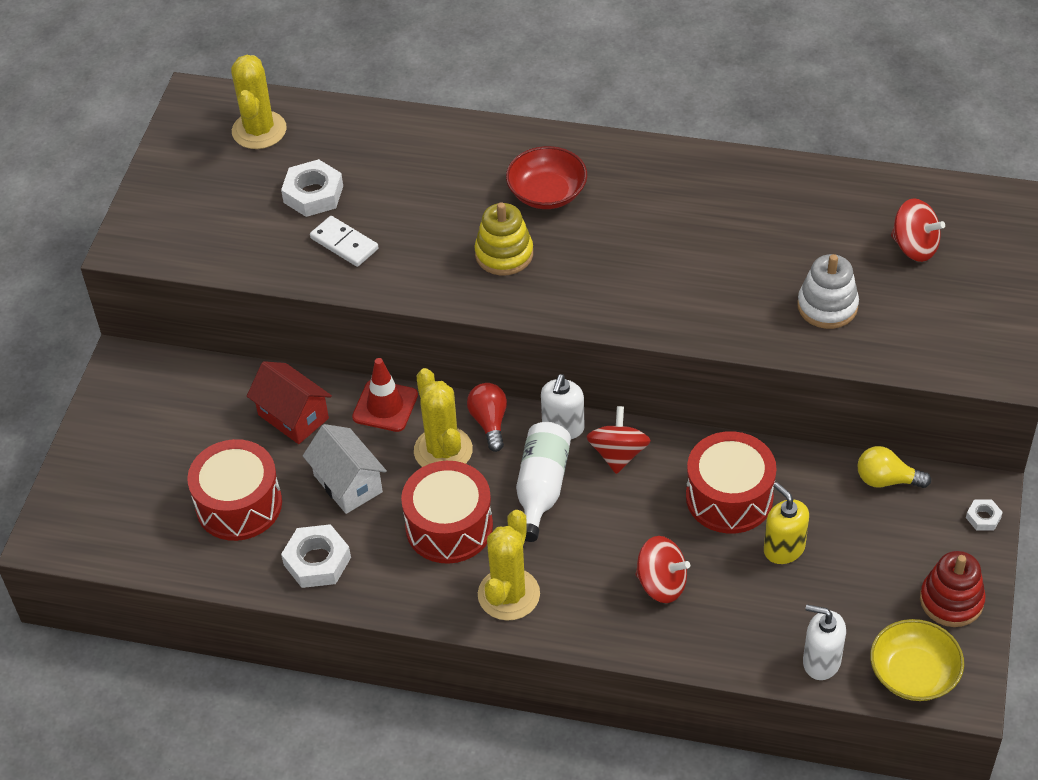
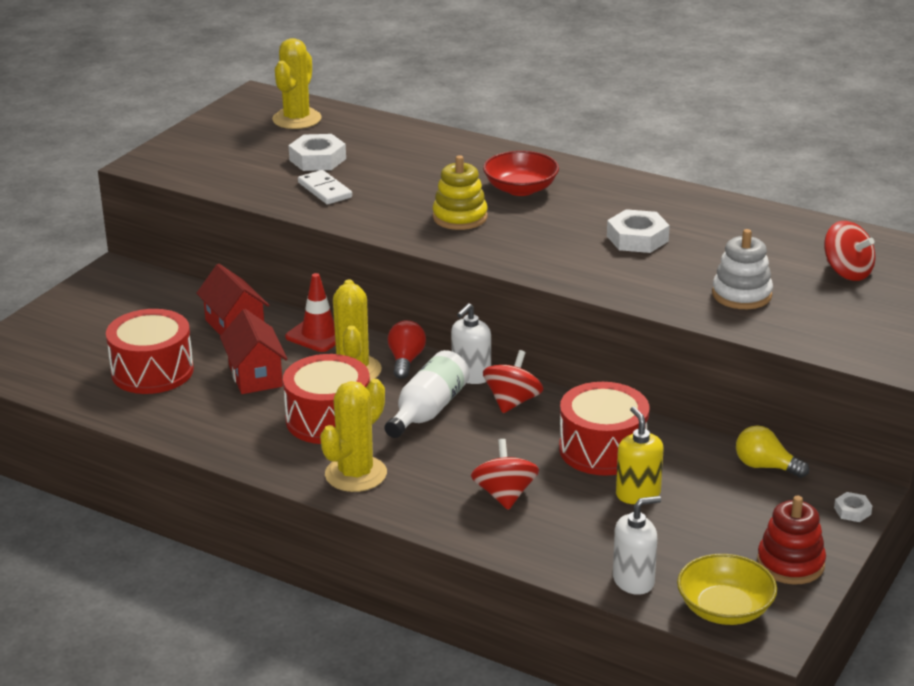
camera: 15 degrees right, 20 degrees down
white nut [281,524,351,588] -> white nut moved to [607,209,670,253]
white house [303,424,387,514] -> red house [220,309,287,394]
red spinning top [635,536,690,603] -> red spinning top turned 135 degrees counterclockwise [471,439,539,510]
white soap dispenser [803,605,846,680] -> white soap dispenser turned 120 degrees clockwise [613,496,661,595]

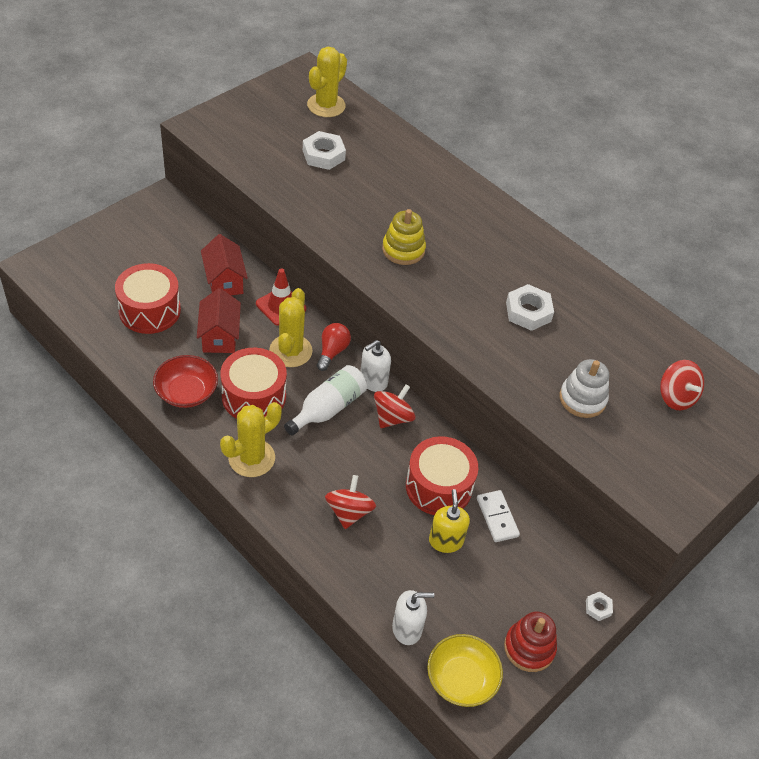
camera: 10 degrees right, 20 degrees up
white domino [298,170,352,204] -> white domino moved to [477,490,520,542]
red bowl [483,151,559,196] -> red bowl moved to [153,355,218,408]
yellow light bulb [736,425,809,478] -> none

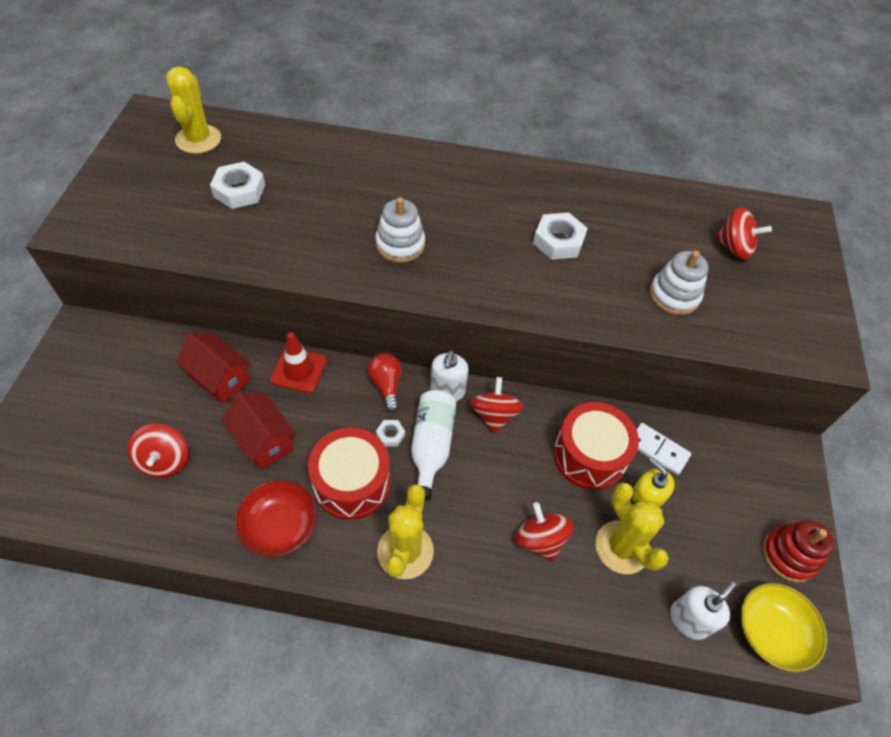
camera: 35 degrees left, 5 degrees up
red drum [115,263,181,334] -> red spinning top [127,424,189,478]
yellow cactus [269,288,313,367] -> yellow cactus moved to [595,482,669,574]
yellow stacking toy [382,209,426,265] -> white stacking toy [375,197,425,263]
white nut [586,592,613,621] -> white nut moved to [376,420,405,447]

